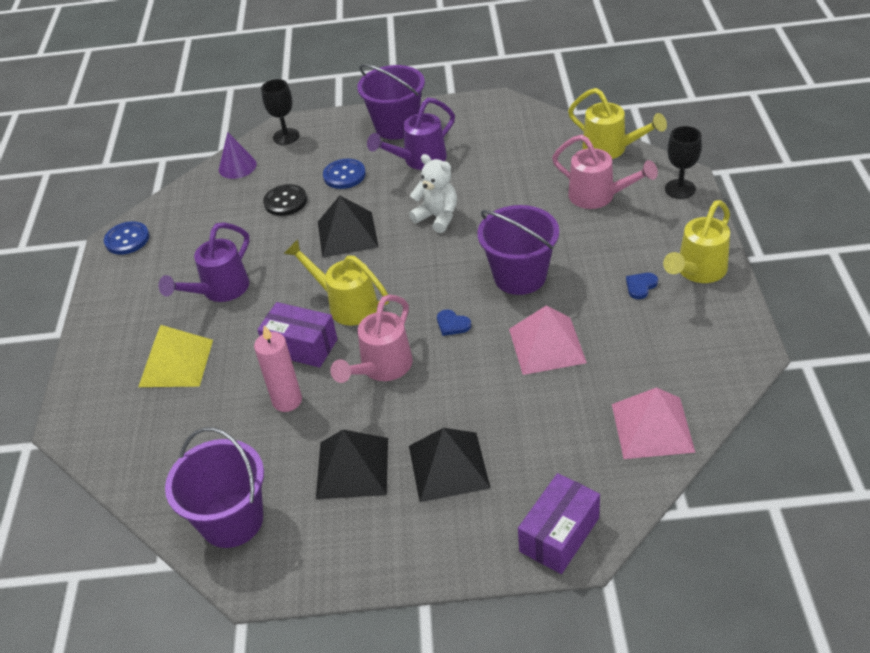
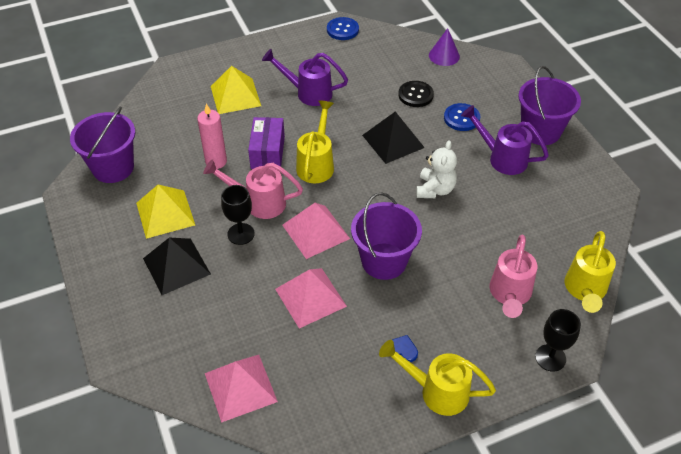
camera: 65 degrees right, 5 degrees up
black goblet [261,79,300,145] -> black goblet moved to [221,185,255,245]
black pyramid [316,430,388,499] -> yellow pyramid [136,185,195,239]
blue heart [437,309,471,336] -> pink pyramid [283,203,350,259]
purple box [518,473,600,574] -> none

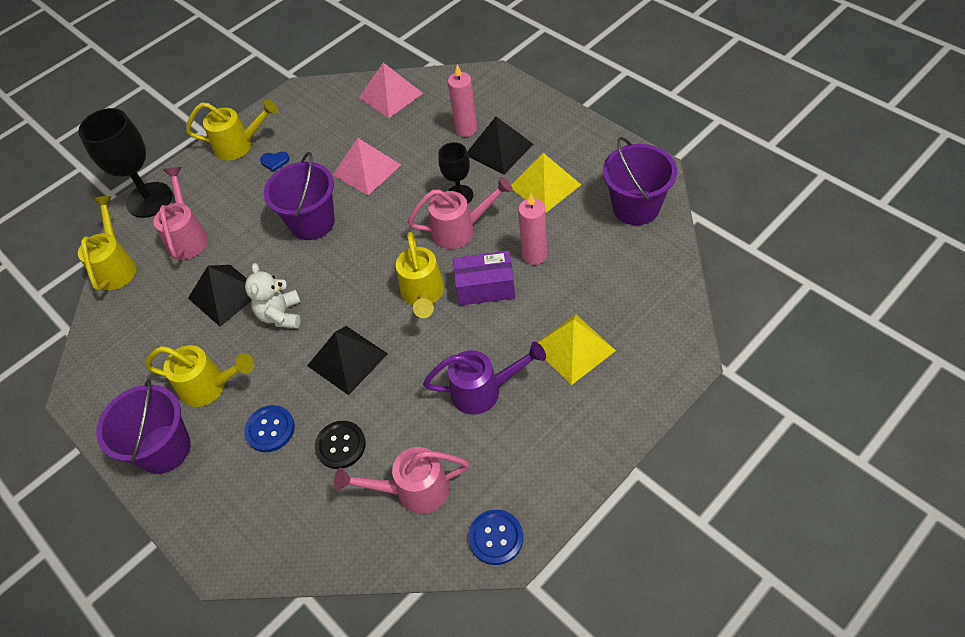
camera: 165 degrees right, 5 degrees up
purple box [248,117,285,169] -> purple box turned 75 degrees counterclockwise [453,251,515,305]
pink pyramid [283,203,350,259] -> none
purple cone [429,28,460,66] -> none
purple watering can [461,105,549,175] -> yellow watering can [145,345,254,407]
black goblet [535,309,581,372] -> black goblet [78,108,172,218], size x1.74
none -> black pyramid [188,265,252,327]
none -> pink watering can [334,447,469,514]
none -> pink candle [448,65,477,137]

